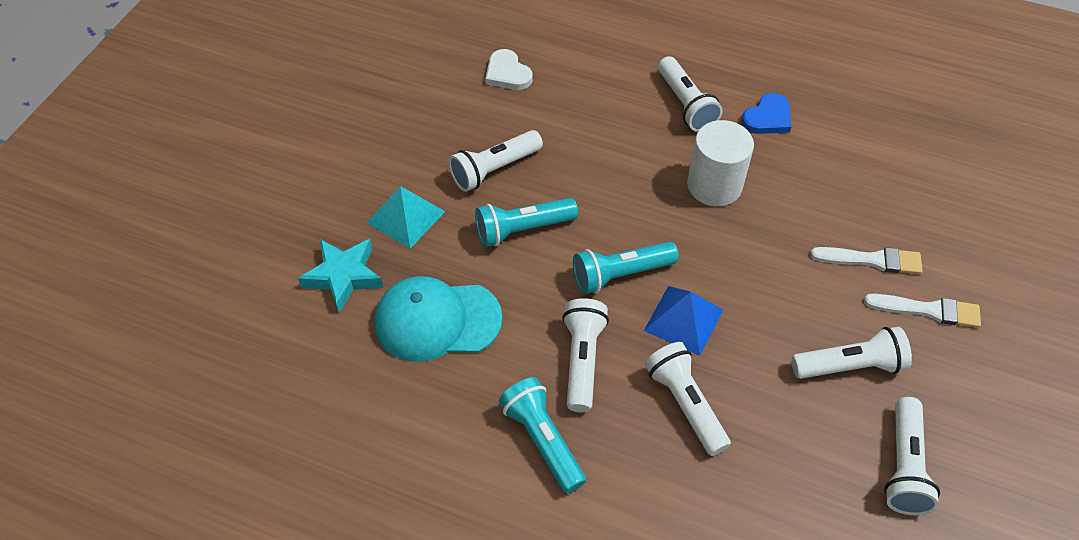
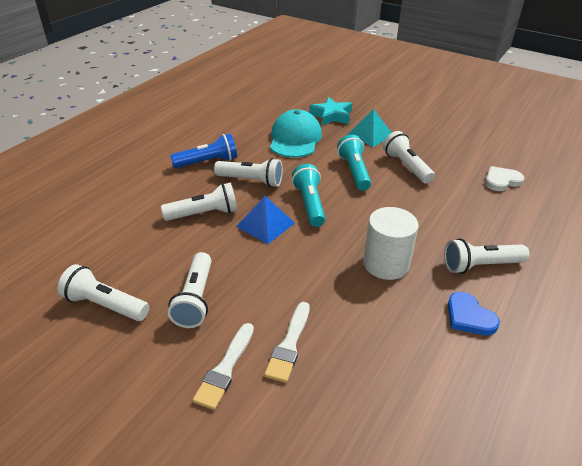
camera: 100 degrees right, 15 degrees down
turquoise flashlight [499,377,586,494] -> blue flashlight [170,133,237,168]

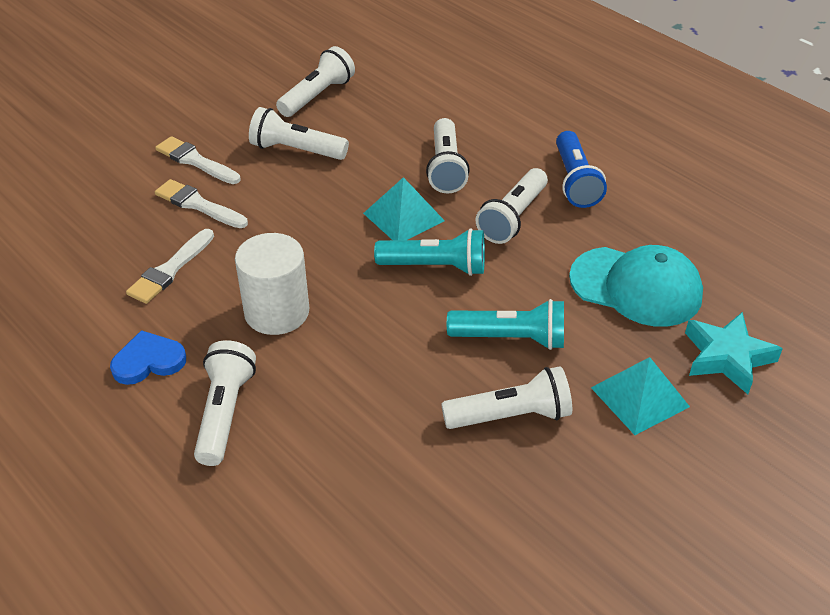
camera: 105 degrees right, 5 degrees up
blue pyramid [236,196,295,244] -> turquoise pyramid [363,177,445,240]
white heart [485,166,524,191] -> none
none -> white brush [126,229,214,304]

